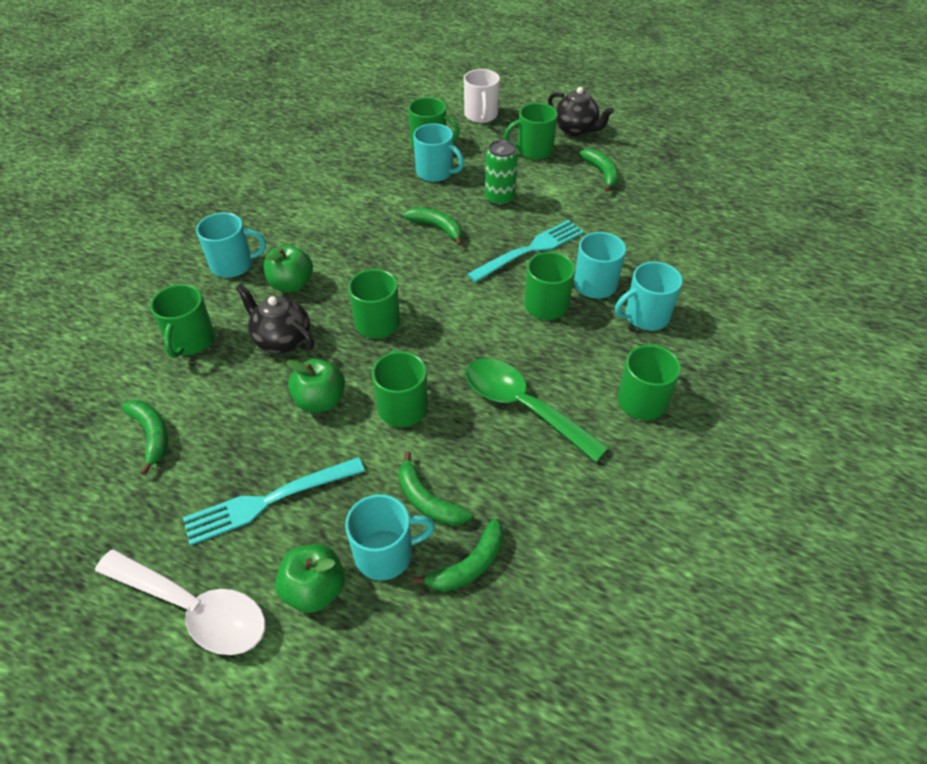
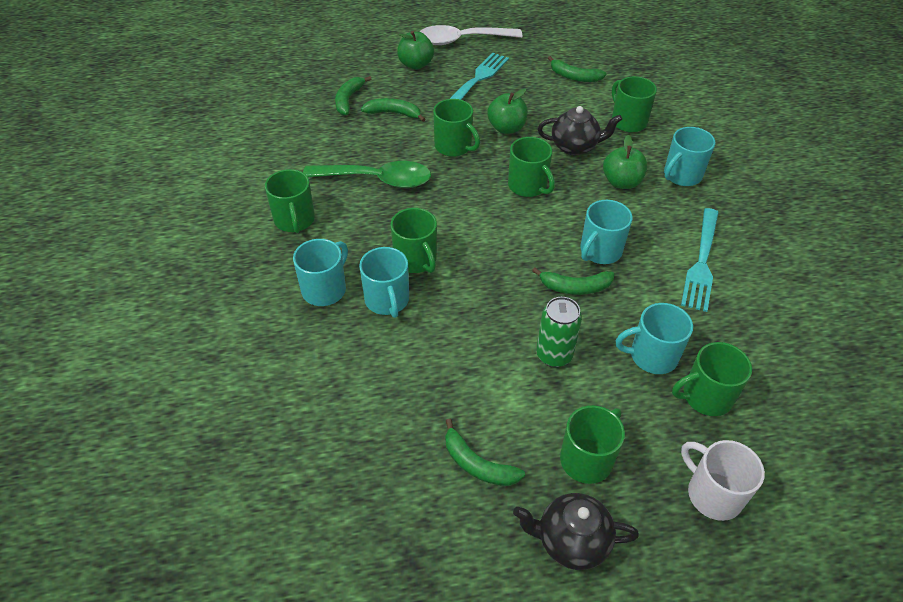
camera: 145 degrees right, 0 degrees up
turquoise mug [345,494,435,581] -> turquoise mug moved to [580,200,633,264]
turquoise fork [467,220,584,283] -> turquoise fork moved to [681,208,719,312]

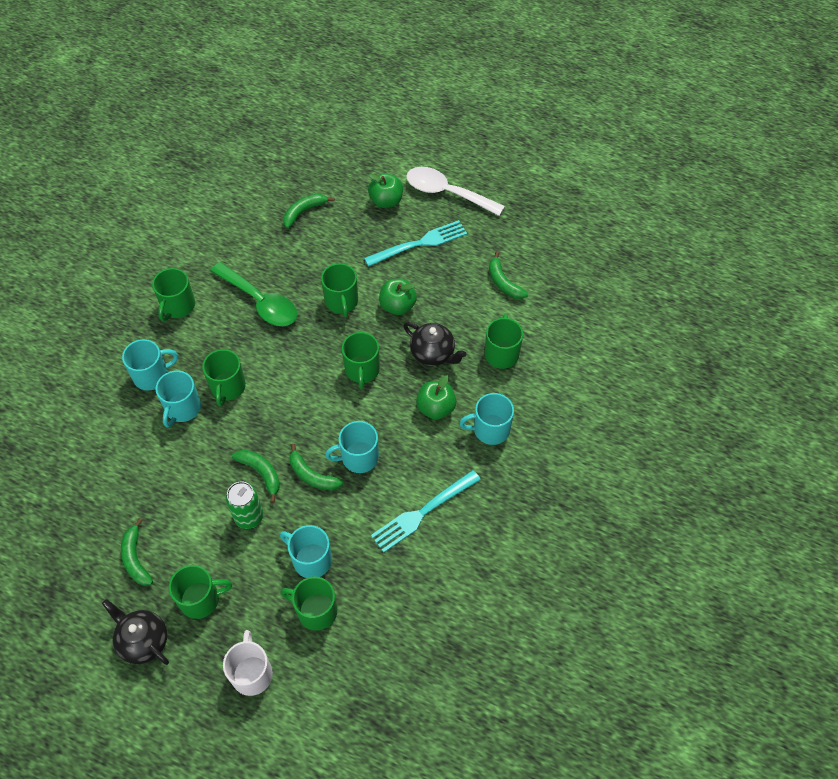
camera: 35 degrees right, 10 degrees up
green banana [361,98,425,122] -> green banana moved to [232,450,280,503]

